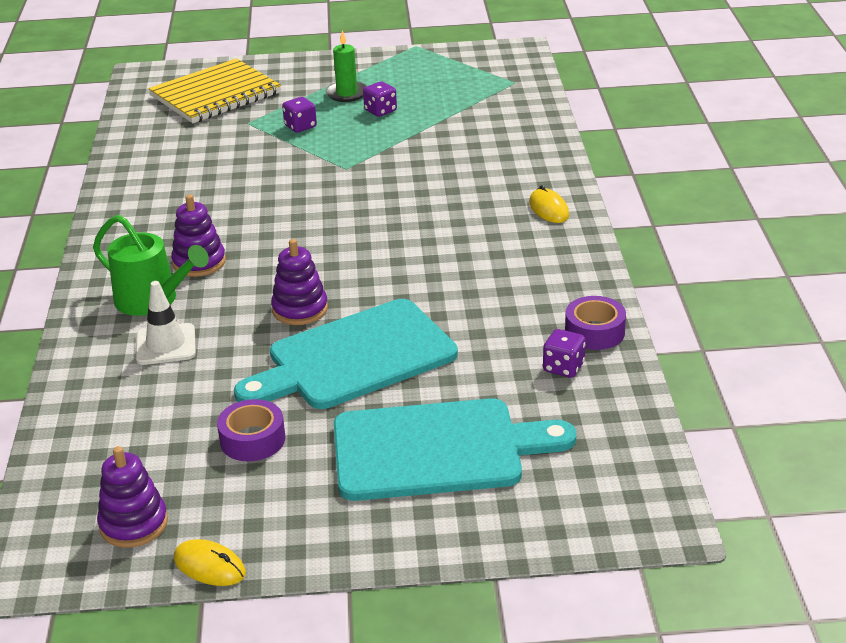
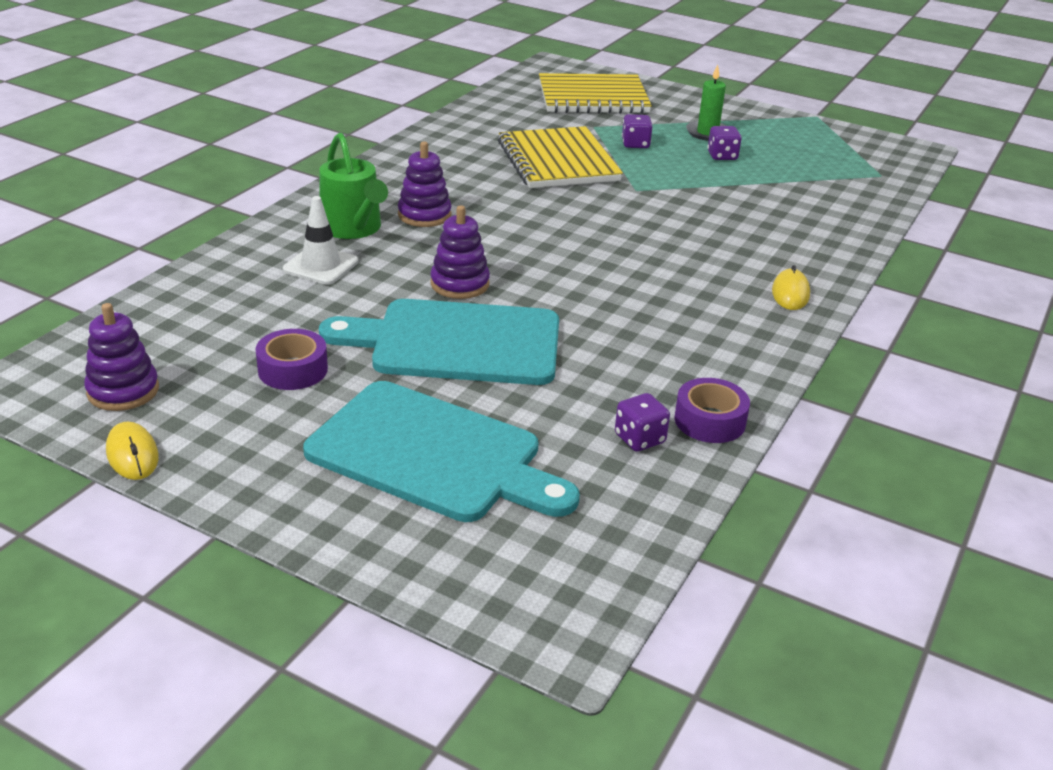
camera: 30 degrees right, 0 degrees up
none -> yellow notebook [498,126,623,188]

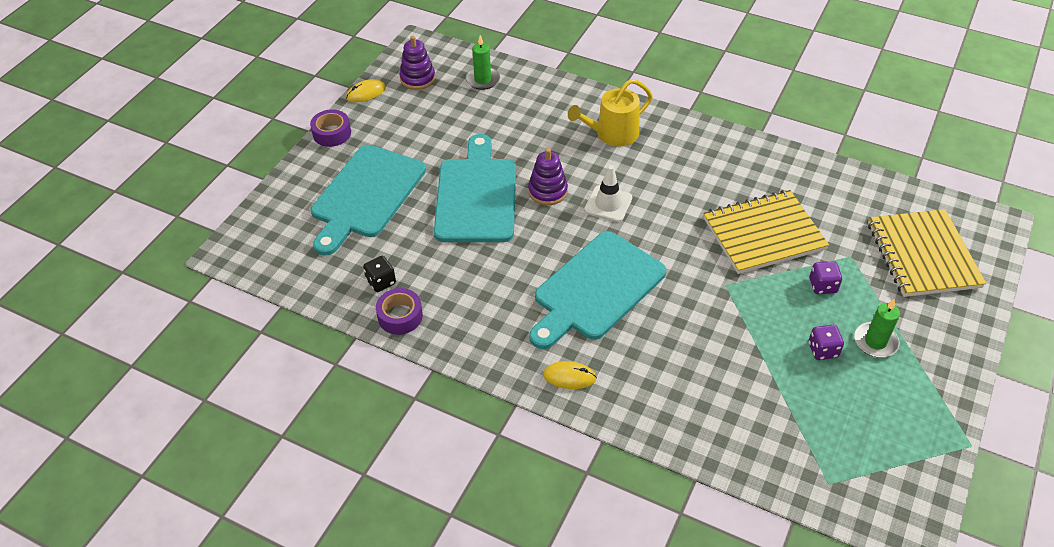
camera: 90 degrees right, 15 degrees up
purple tape [255,329,328,390] -> purple tape moved to [310,109,351,147]
white traffic cone [283,196,359,285] -> white traffic cone moved to [584,165,633,222]
green watering can [319,133,388,239] -> yellow watering can [568,79,653,146]
purple stacking toy [398,142,452,227] -> none
purple dice [615,393,670,452] -> black dice [363,256,396,292]
none -> green candle [465,35,500,90]
none -> turquoise cutting board [529,231,666,349]

